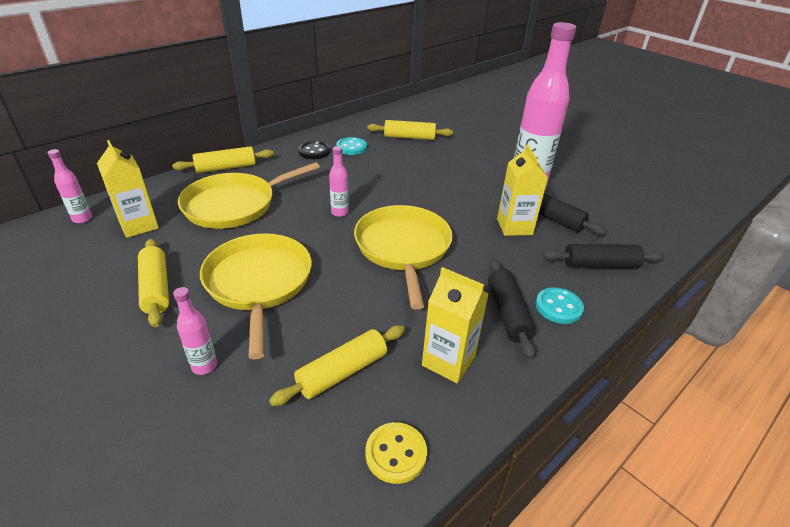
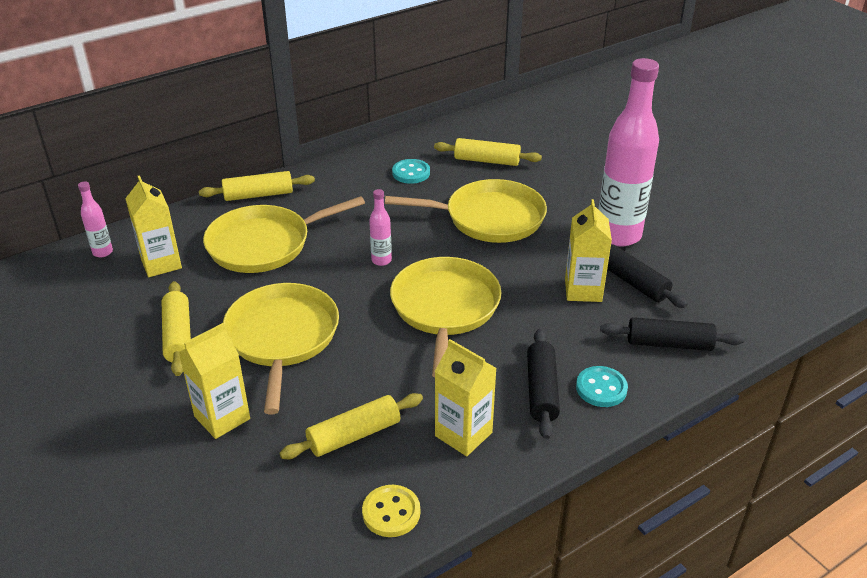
camera: 10 degrees right, 0 degrees up
pink bottle [173,287,217,375] -> yellow carton [178,323,250,439]
black button [298,141,330,159] -> none
none -> yellow pan [385,179,547,243]

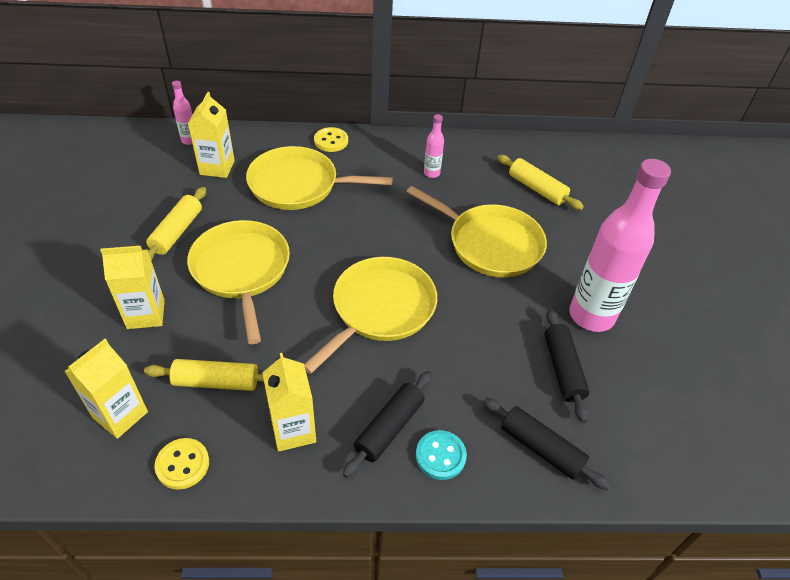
camera: 30 degrees right, 10 degrees up
yellow rolling pin [199,171,315,201] -> yellow button [314,127,348,152]
yellow pan [223,283,339,415] -> yellow pan turned 45 degrees counterclockwise [187,220,290,344]
pink bottle [369,189,392,266] -> pink bottle moved to [424,114,444,178]
turquoise button [392,159,430,184] -> none
yellow carton [565,199,612,302] -> yellow carton moved to [64,339,148,439]

